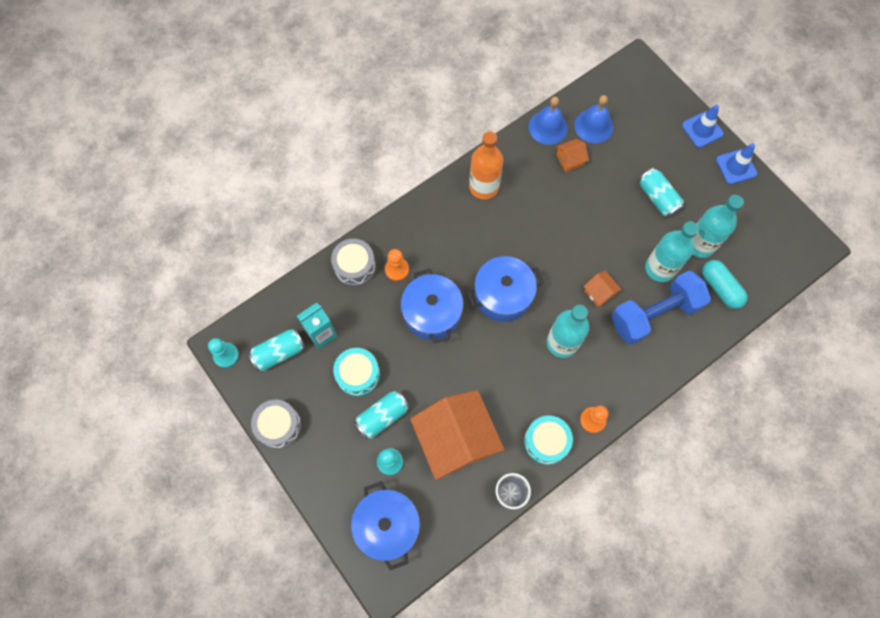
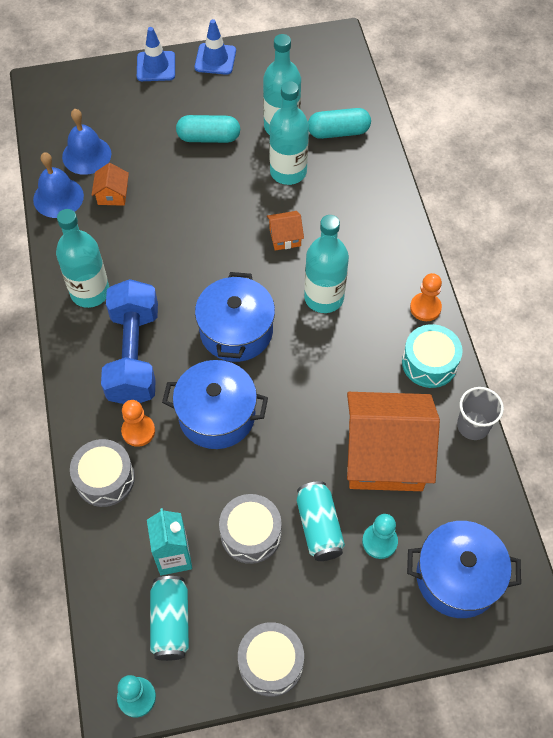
camera: 65 degrees left, 10 degrees down
turquoise drum [333,348,380,396] -> grey drum [219,494,282,564]
orange bottle [469,131,503,200] -> turquoise bottle [56,209,109,308]
blue dumbbell [611,271,711,345] -> blue dumbbell moved to [101,279,158,404]
turquoise can [639,168,684,218] -> turquoise capsule [176,115,240,143]

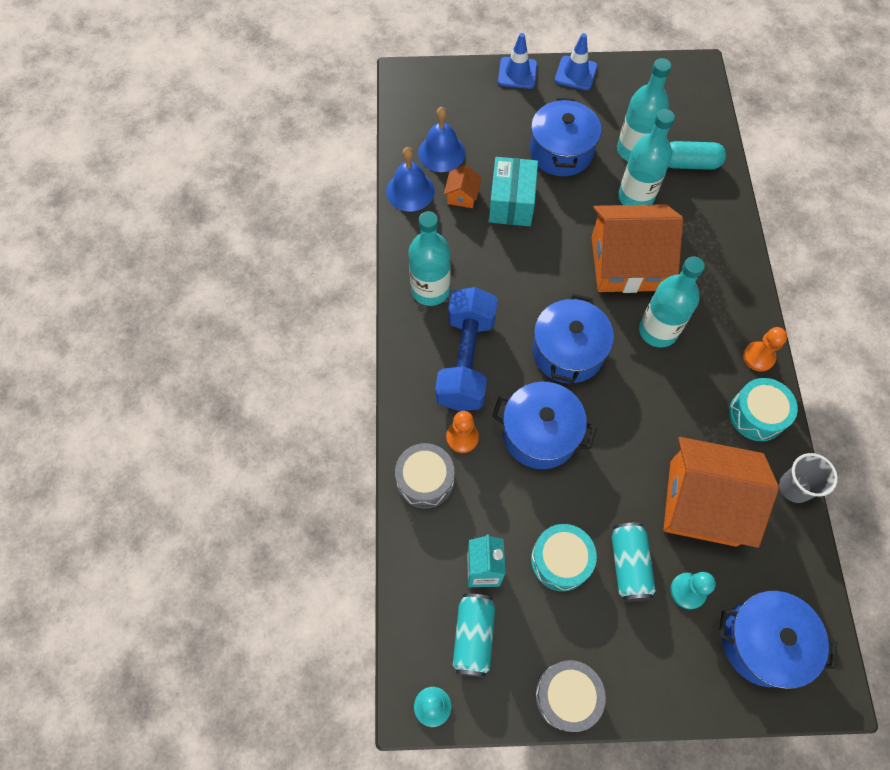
camera: 10 degrees right, 5 degrees up
turquoise capsule [176,115,240,143] -> blue pot [530,98,602,176]
grey drum [219,494,282,564] -> turquoise drum [531,524,597,591]
orange house [267,211,304,250] -> orange house [591,204,683,293], size x2.38
none -> turquoise box [489,157,538,226]

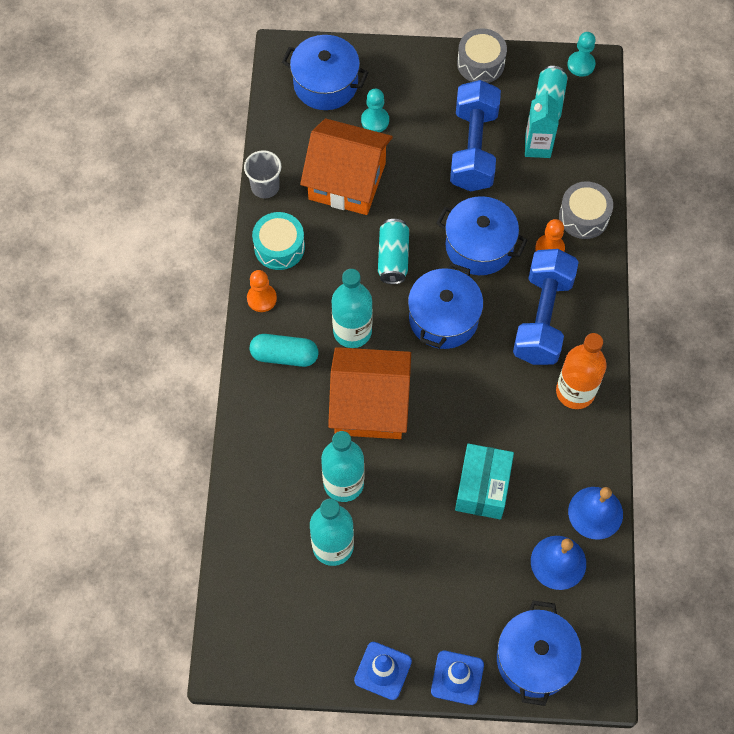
camera: 175 degrees left, 0 degrees up
turquoise bottle [408,211,451,306] -> orange bottle [556,333,607,409]
orange house [444,165,482,208] -> none
blue pot [530,98,602,176] -> blue pot moved to [497,600,582,706]
turquoise drum [531,524,597,591] -> blue dumbbell [450,80,501,191]
turquoise can [612,523,656,602] -> turquoise can moved to [378,219,409,284]
turquoise capsule [668,141,726,170] -> turquoise capsule moved to [250,334,318,367]

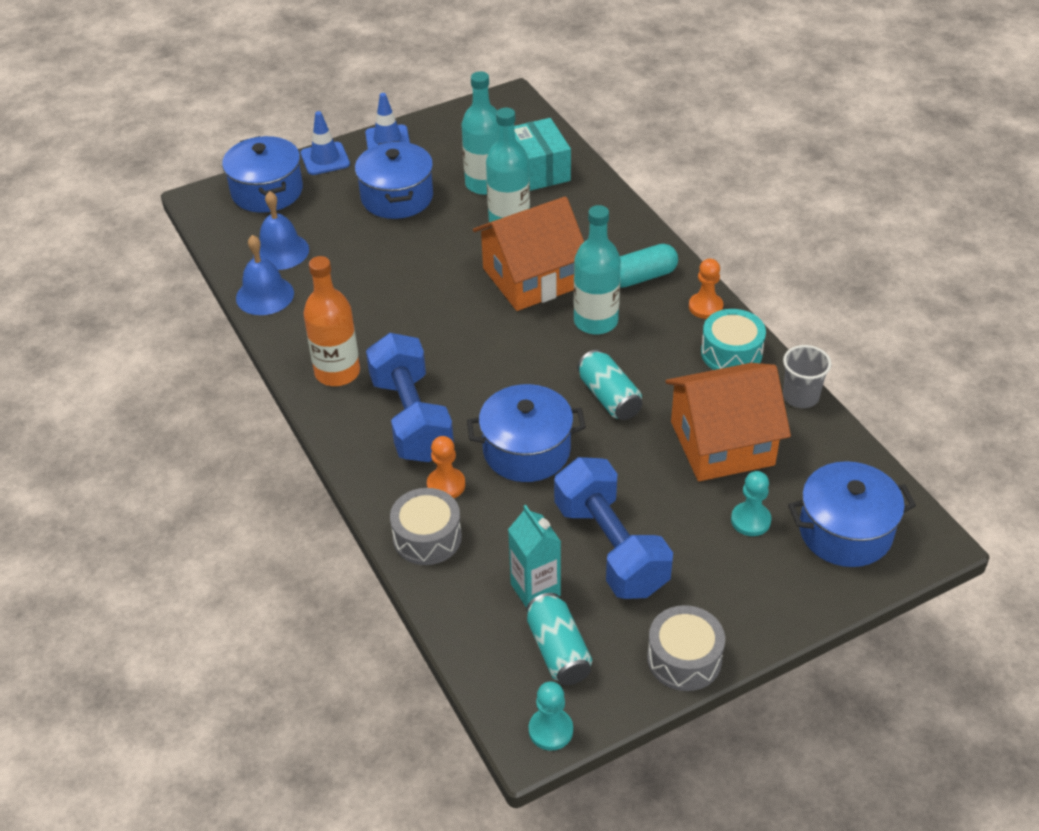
camera: 150 degrees right, 20 degrees down
blue pot [408,263,484,349] -> blue pot moved to [355,141,433,219]
turquoise box [455,444,514,519] -> turquoise box moved to [514,118,571,191]

